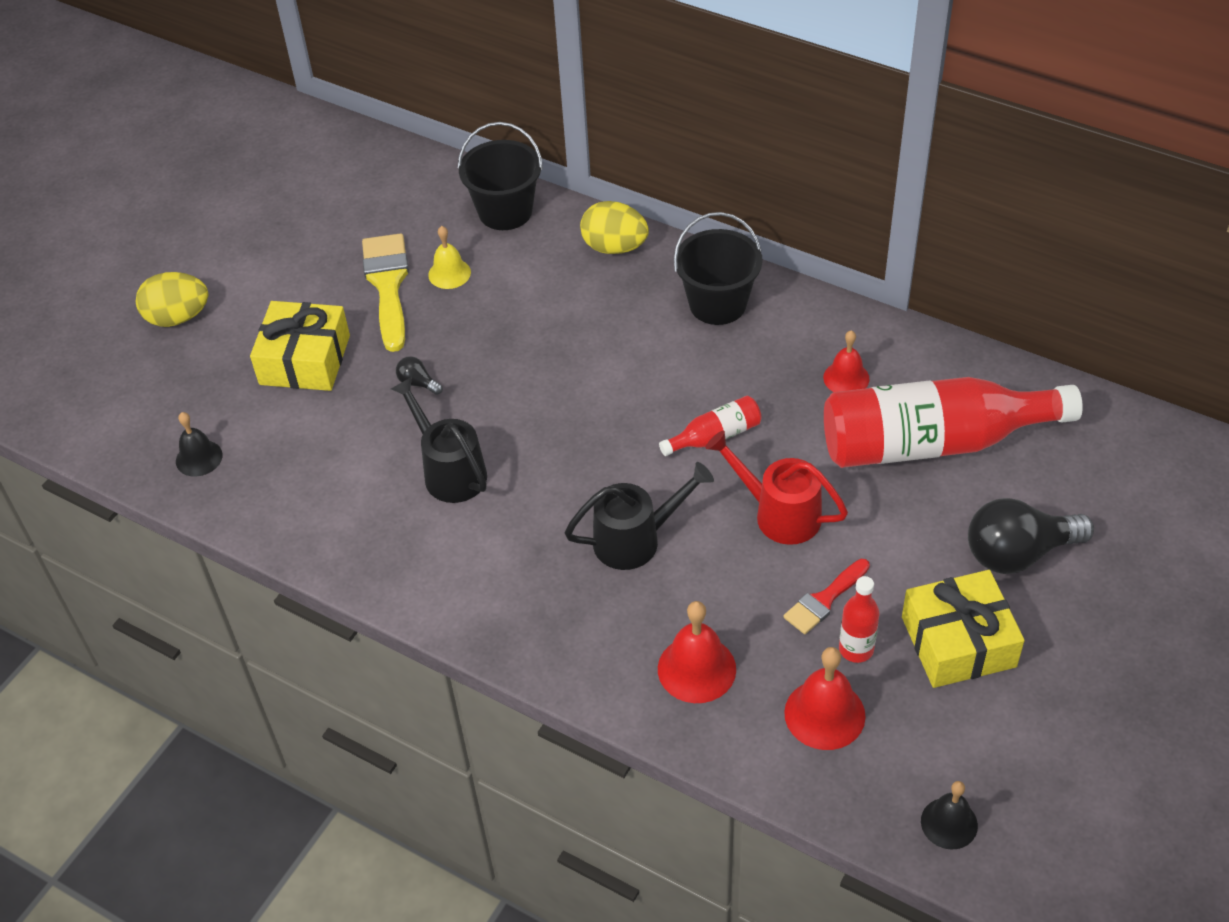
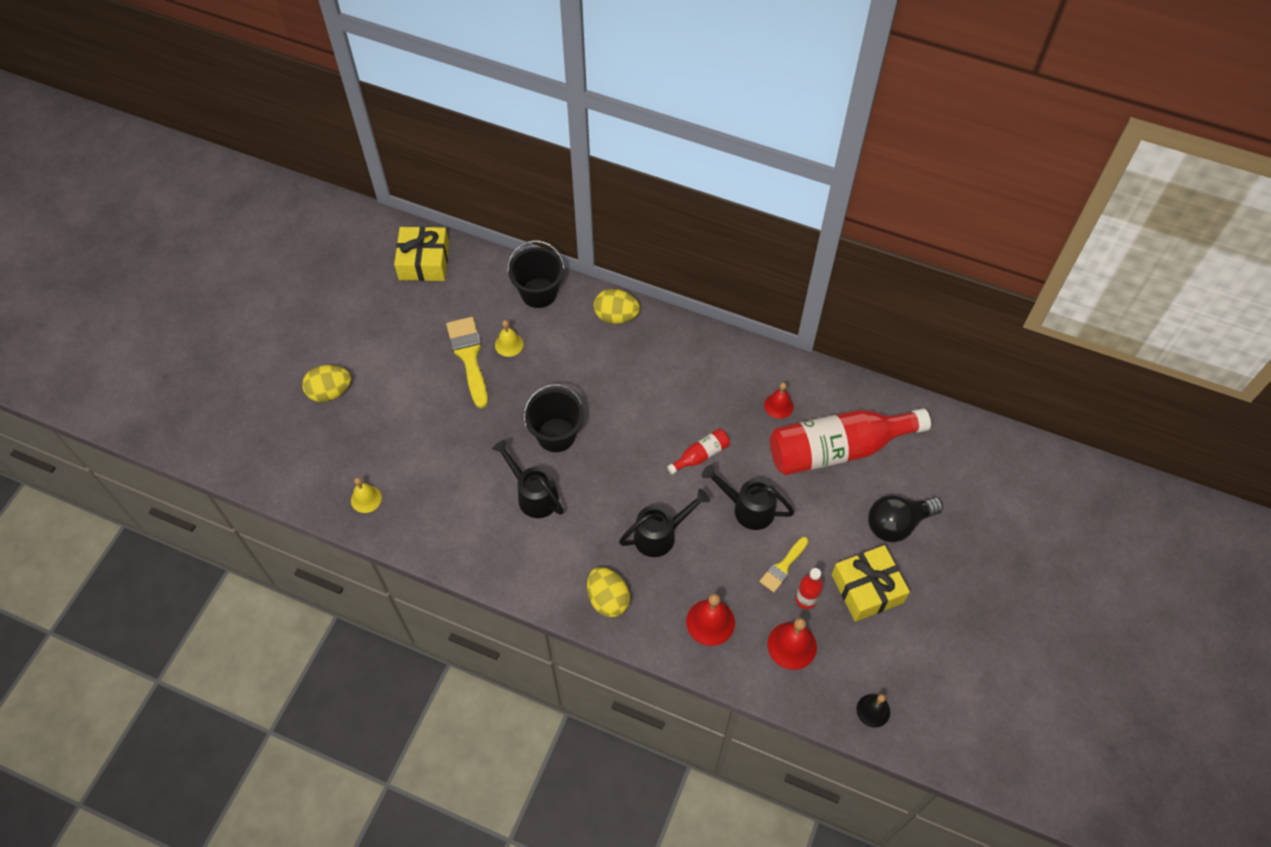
camera: 10 degrees left, 10 degrees up
black bell [176,412,223,477] -> yellow bell [351,477,382,513]
yellow gift [250,301,350,391] -> yellow gift moved to [394,226,449,281]
black light bulb [396,356,443,395] -> none
black bucket [674,212,763,325] -> black bucket moved to [523,384,584,452]
red watering can [705,431,848,545] -> black watering can [701,465,794,530]
red brush [783,559,870,634] -> yellow brush [759,537,808,592]
none -> yellow egg [587,567,630,617]

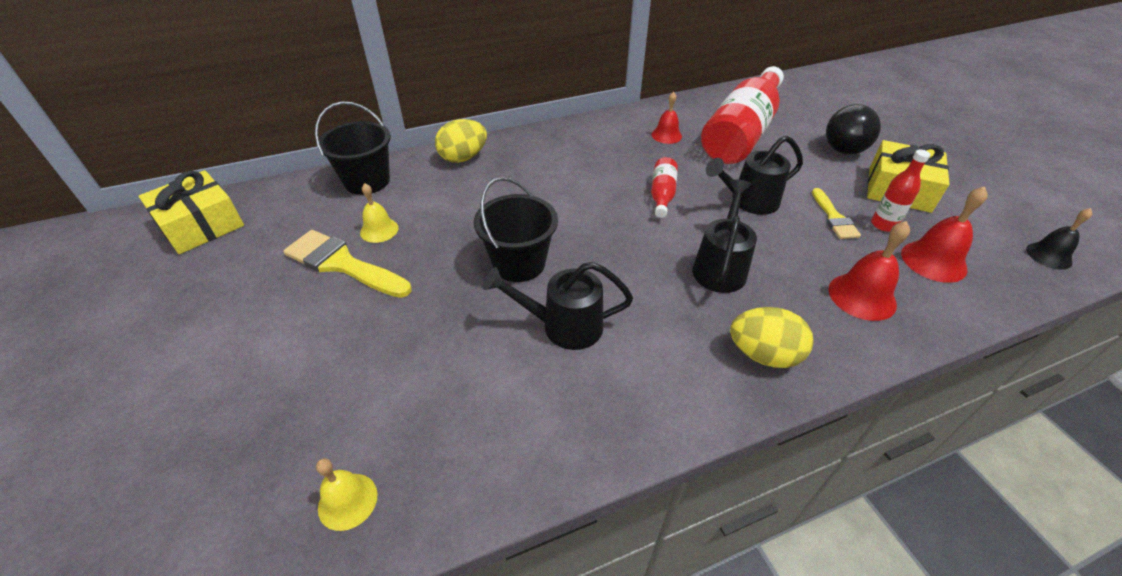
camera: 45 degrees left, 15 degrees down
yellow egg [302,365,351,402] -> none

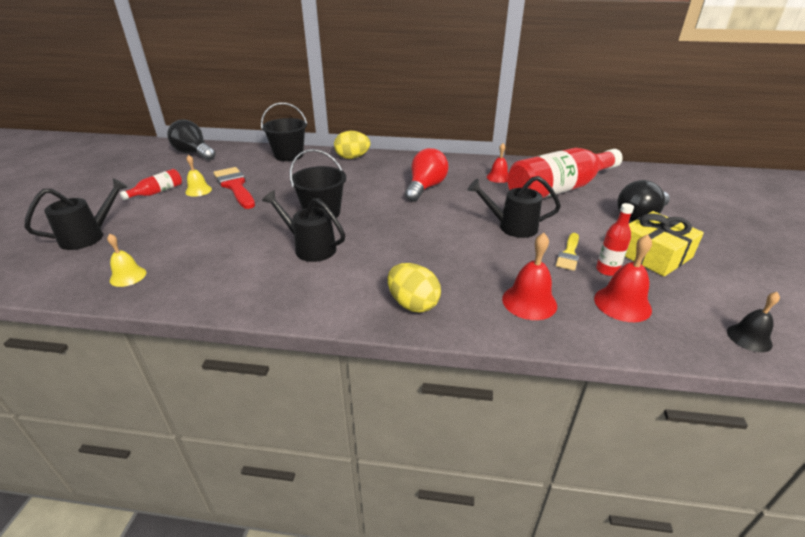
camera: 30 degrees right, 10 degrees down
yellow gift [139,170,244,254] -> black light bulb [167,119,216,160]
yellow brush [283,230,412,298] -> red brush [213,167,255,209]
yellow bell [360,183,399,243] -> yellow bell moved to [185,155,212,197]
red bottle [651,157,678,218] -> red bottle moved to [120,169,182,200]
black watering can [692,179,757,293] -> black watering can moved to [24,178,128,250]
none -> red light bulb [405,148,449,202]

